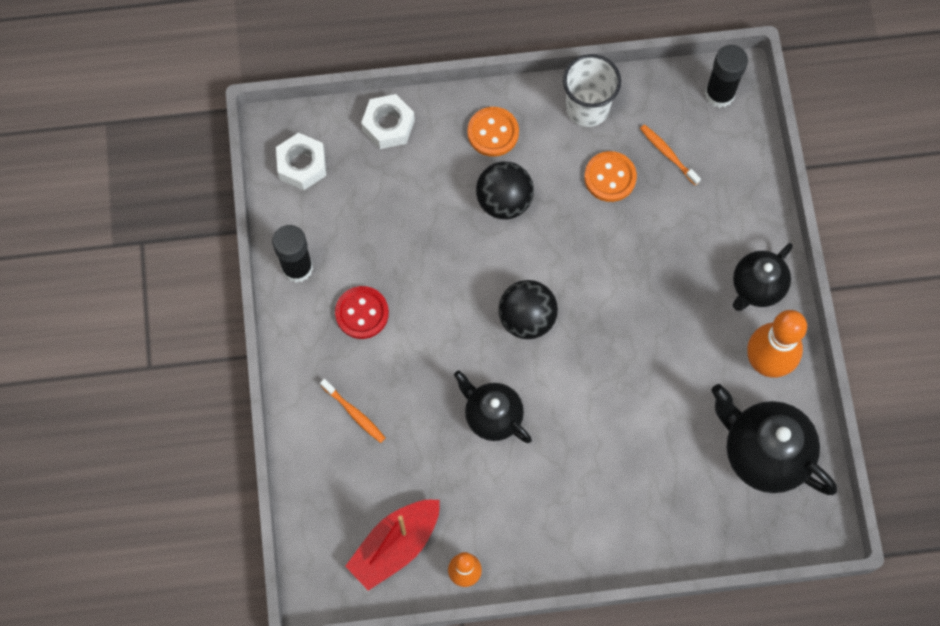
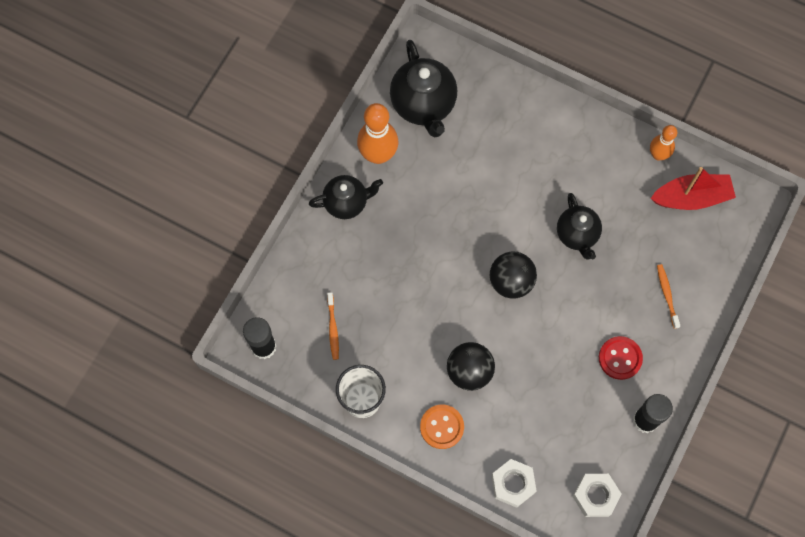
camera: 145 degrees left, 0 degrees up
orange button [584,151,637,202] -> none

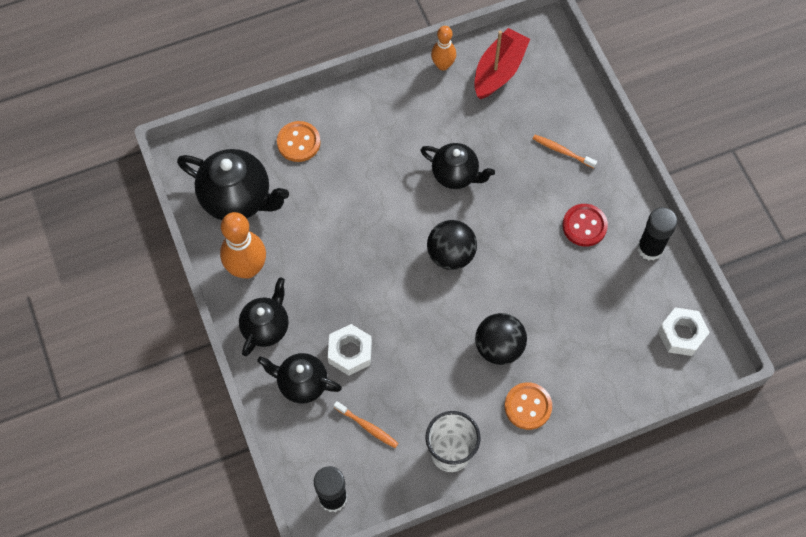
camera: 50 degrees left, 5 degrees down
white nut [492,459,536,508] -> white nut moved to [328,324,372,376]
none -> black teapot [257,353,342,404]
none -> orange button [277,121,320,162]

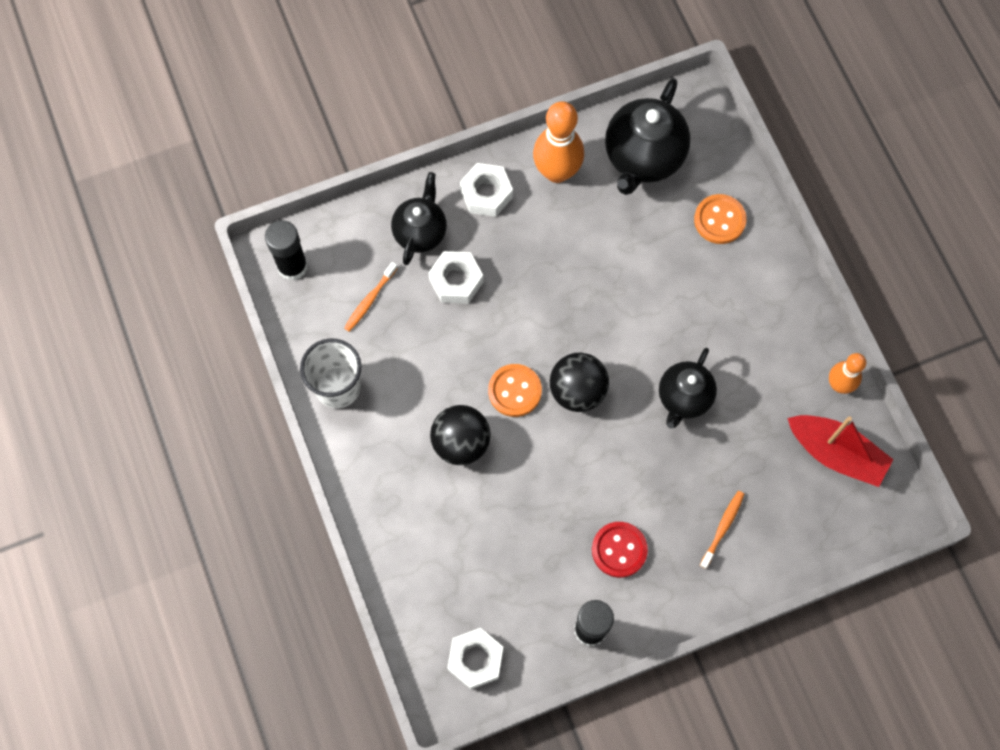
camera: 90 degrees right, 5 degrees up
black teapot [239,277,289,356] -> white nut [460,163,513,217]
orange button [505,382,552,430] -> orange button moved to [488,364,542,417]

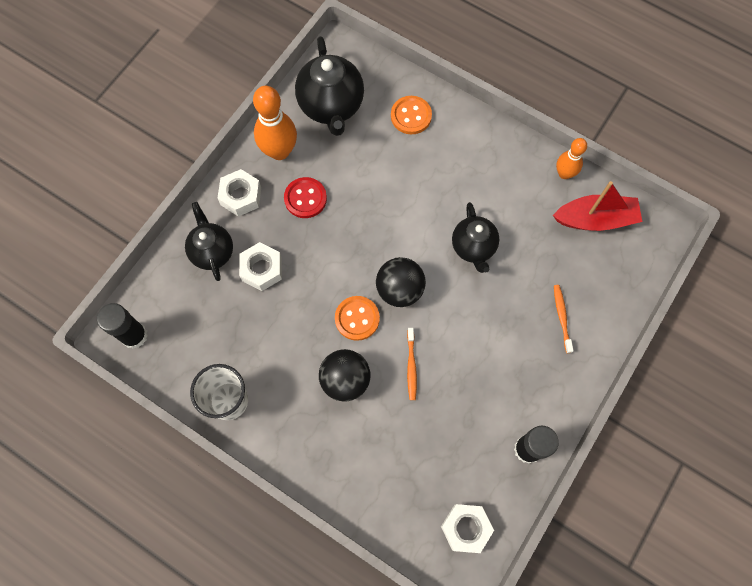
camera: 35 degrees left, 0 degrees up
orange toothbrush [344,262,398,332] -> orange toothbrush moved to [407,328,417,400]
red button [592,522,648,578] -> red button moved to [284,177,327,218]

